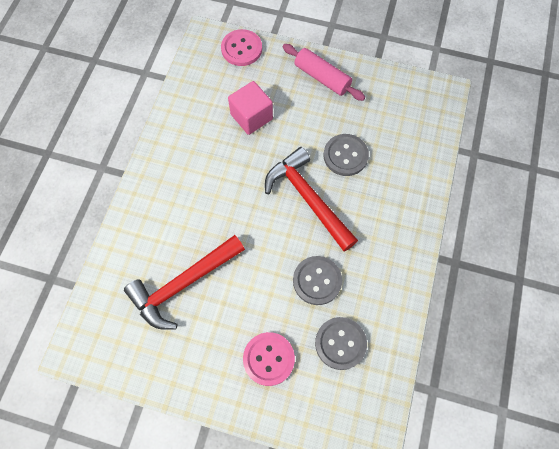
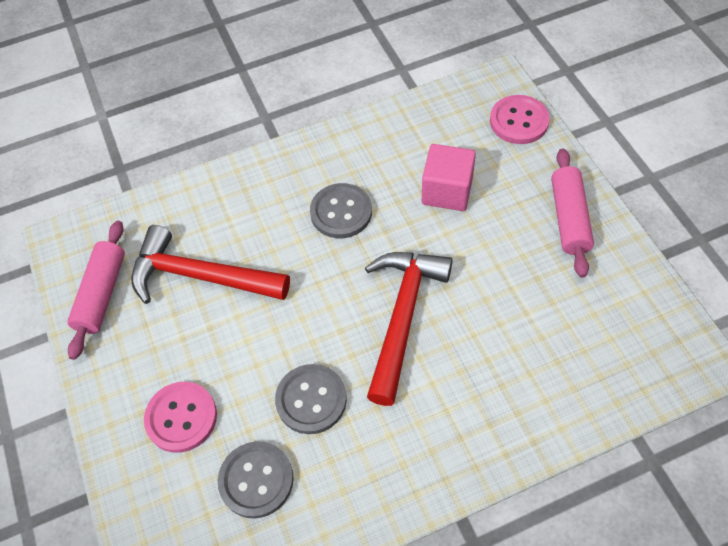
camera: 55 degrees right, 10 degrees down
grey button [324,134,369,176] -> grey button moved to [310,183,372,238]
none -> pink rolling pin [67,221,125,360]

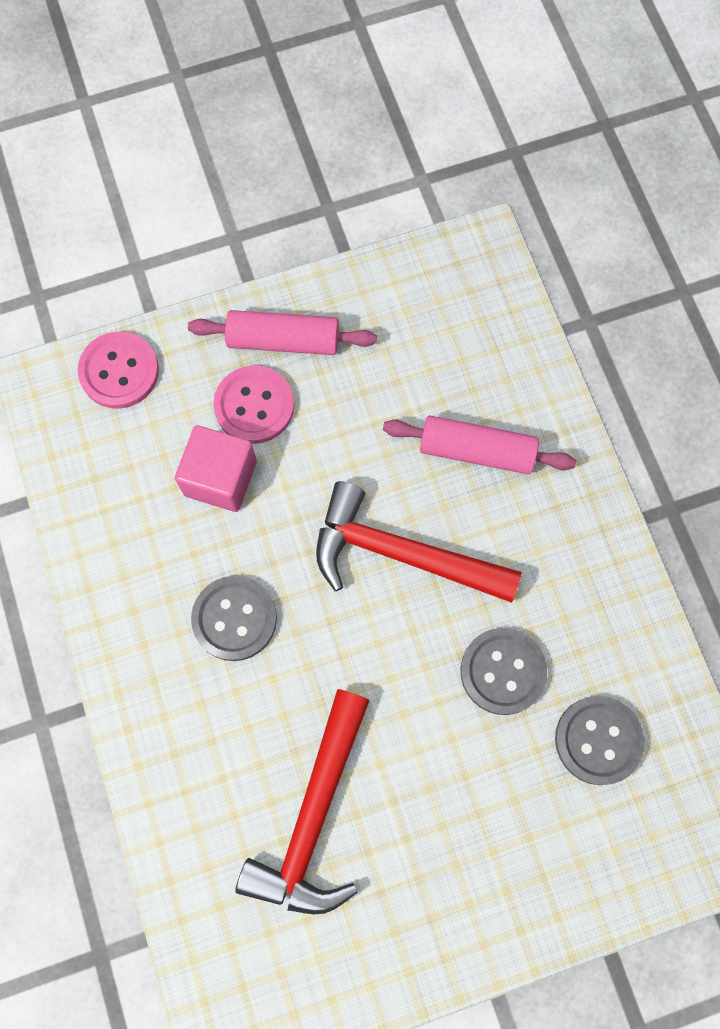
camera: 90 degrees left, 15 degrees up
pink rolling pin [67,221,125,360] -> pink rolling pin moved to [383,416,576,474]
pink button [144,382,217,453] -> pink button moved to [213,365,294,444]

